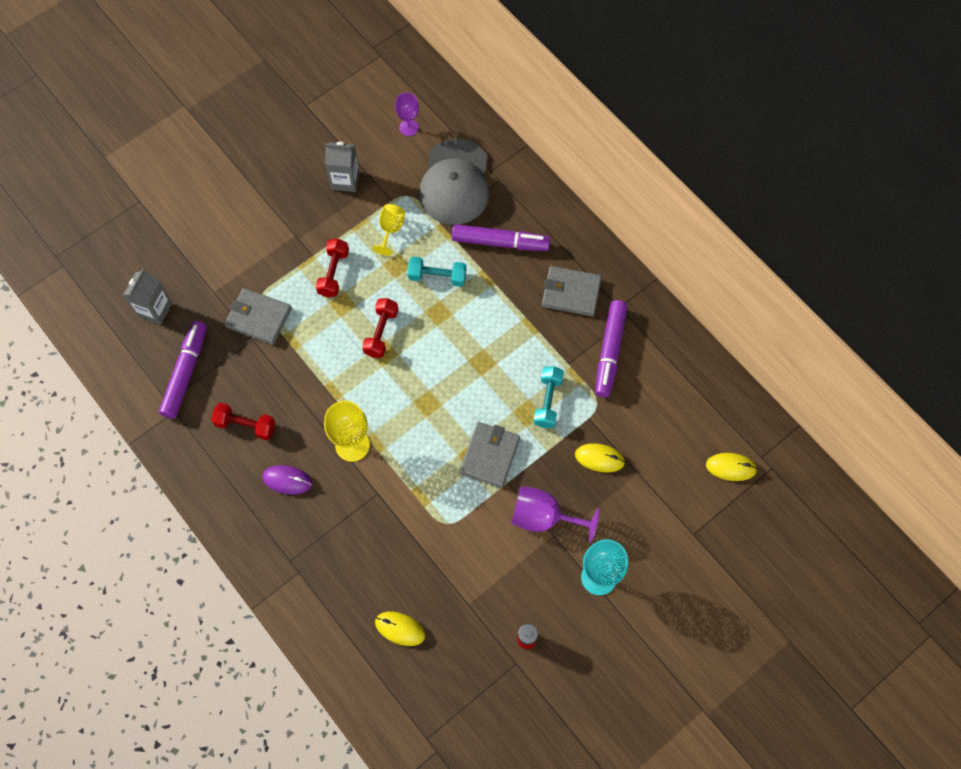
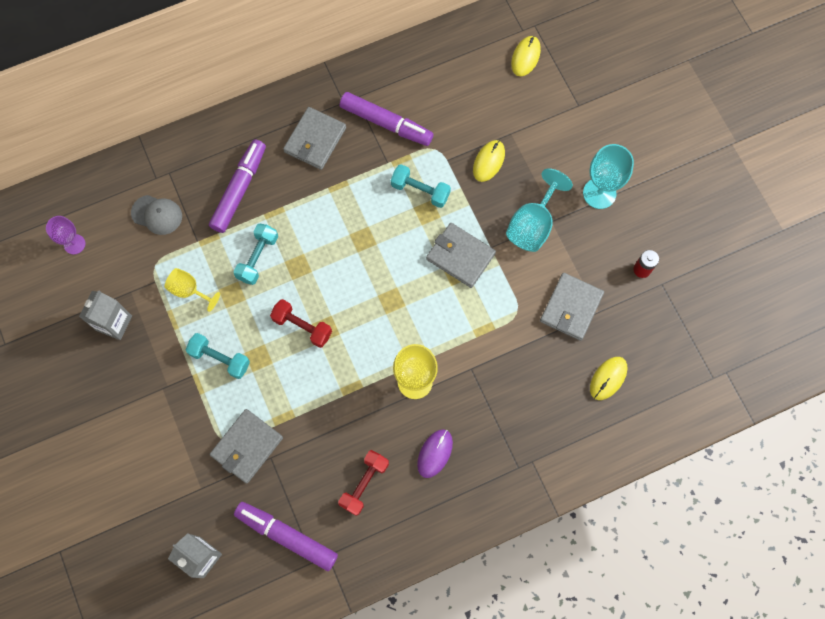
camera: 75 degrees left, 5 degrees up
red dumbbell [316,239,349,297] -> turquoise dumbbell [186,333,250,379]
grey cap [419,139,489,225] -> grey cap [131,195,182,235], size x0.51
purple goblet [511,487,600,543] -> turquoise goblet [506,168,573,252]
none -> grey wallet [540,273,604,341]

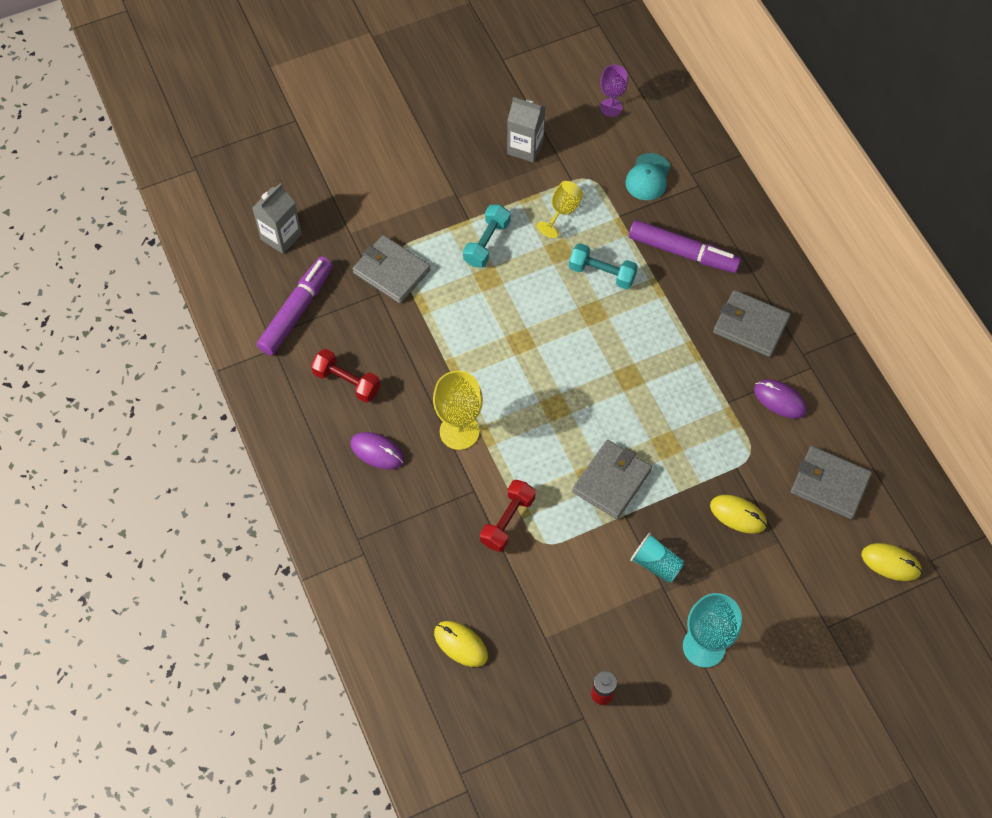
camera: 90 degrees right, 10 degrees down
grey cap [131,195,182,235] -> turquoise cap [625,153,670,200]
red dumbbell [270,299,332,348] -> red dumbbell moved to [480,480,536,552]
purple marker [340,92,433,146] -> purple mouse [754,380,807,419]
turquoise dumbbell [391,164,451,208] -> none
turquoise goblet [506,168,573,252] -> turquoise cup [630,533,684,583]
grey wallet [540,273,604,341] -> grey wallet moved to [791,446,872,519]

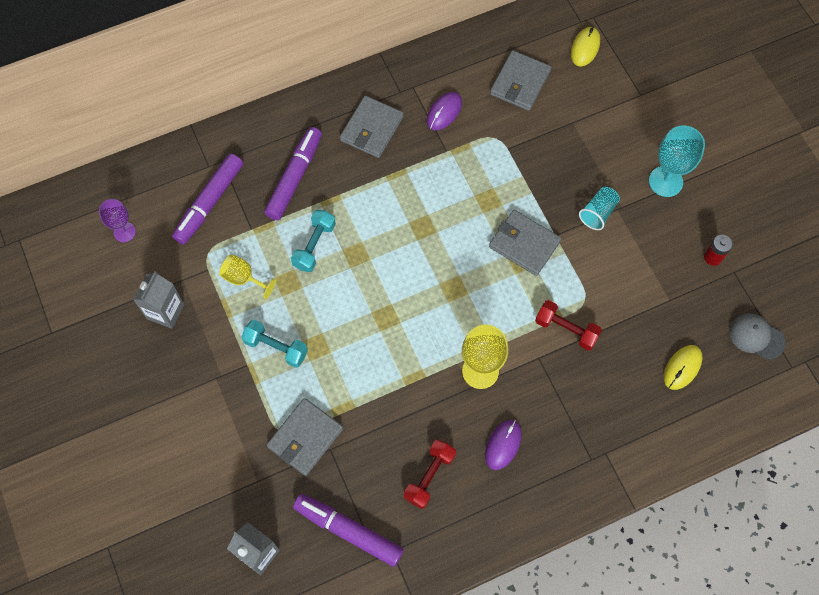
camera: 90 degrees left, 5 degrees up
turquoise cap [625,153,670,200] -> purple marker [172,153,243,245]
yellow mouse [710,495,767,534] -> none
none -> grey cap [729,313,786,360]

